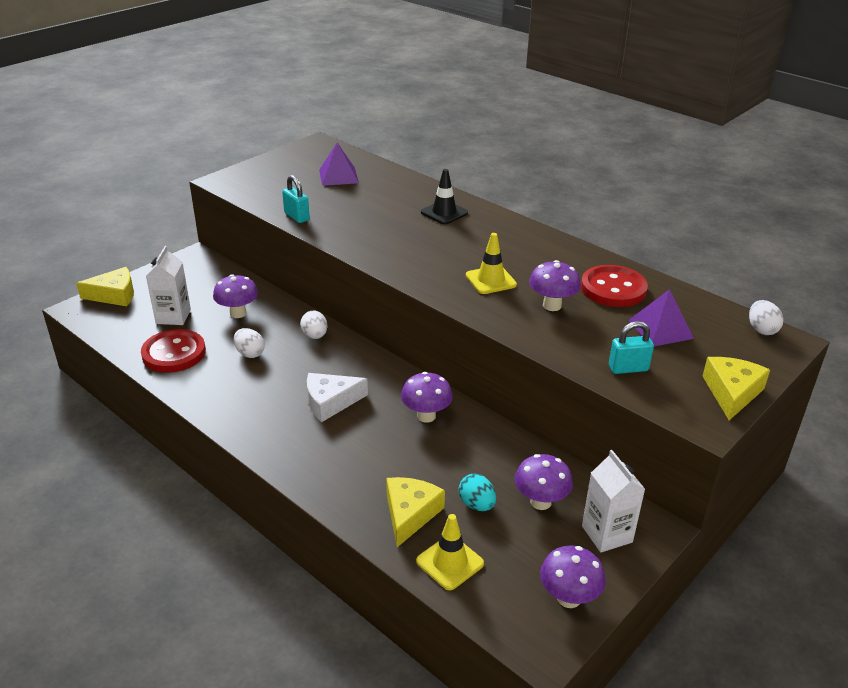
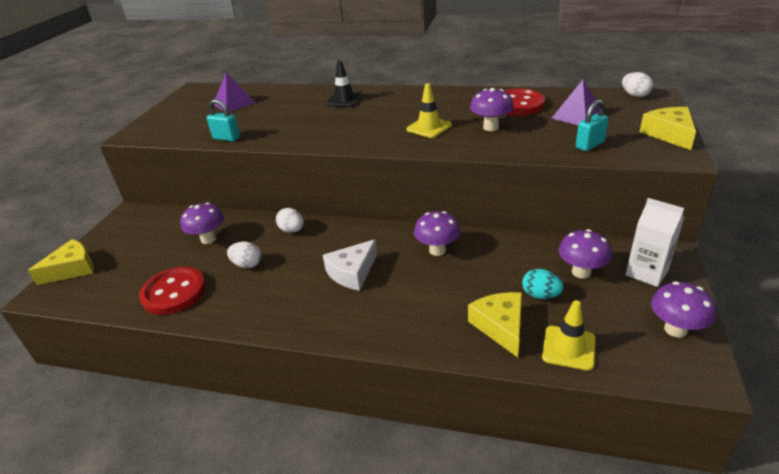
camera: 25 degrees left, 0 degrees up
white carton [146,246,191,325] -> none

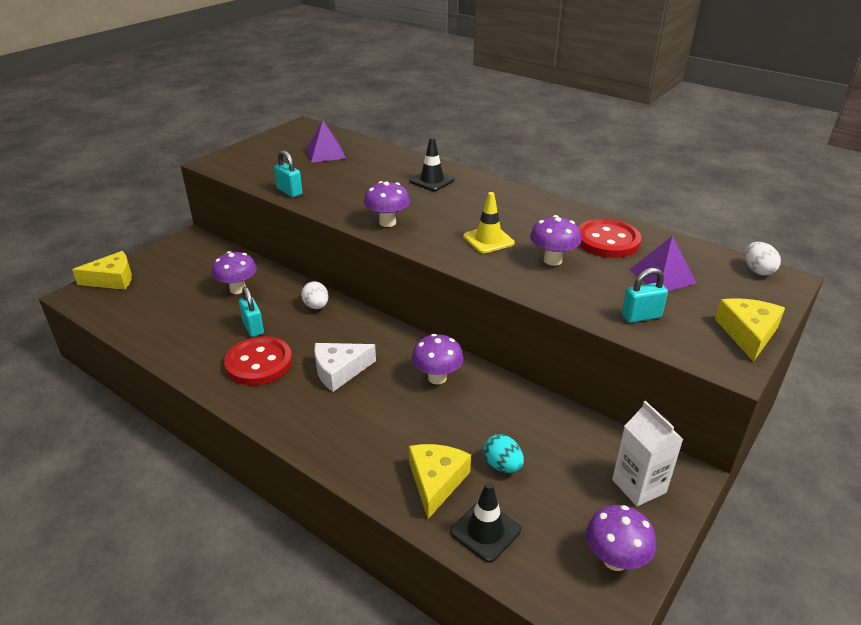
camera: 20 degrees right, 0 degrees up
red button [139,267,206,315] -> red button moved to [224,336,292,385]
white egg [227,242,261,268] -> turquoise padlock [239,287,264,337]
yellow traffic cone [542,300,596,371] -> black traffic cone [450,482,521,563]
purple mushroom [559,229,612,278] -> purple mushroom moved to [364,181,410,227]

